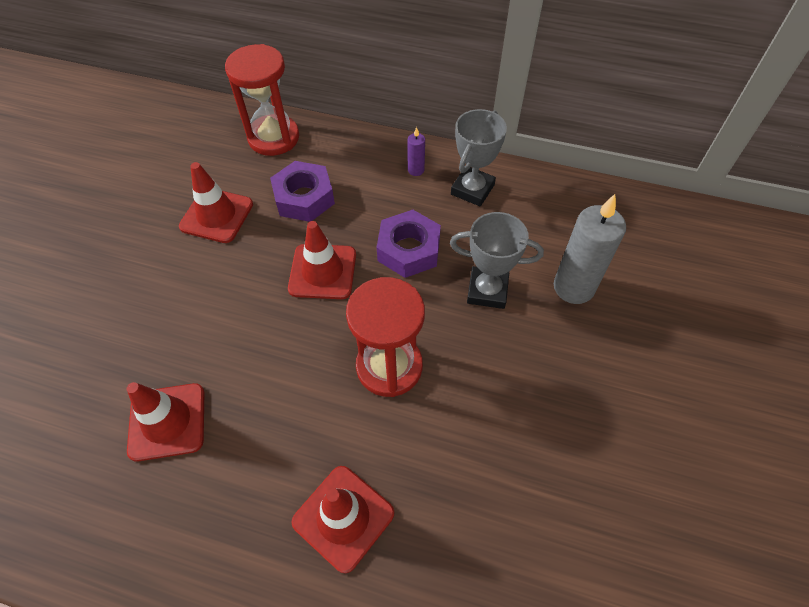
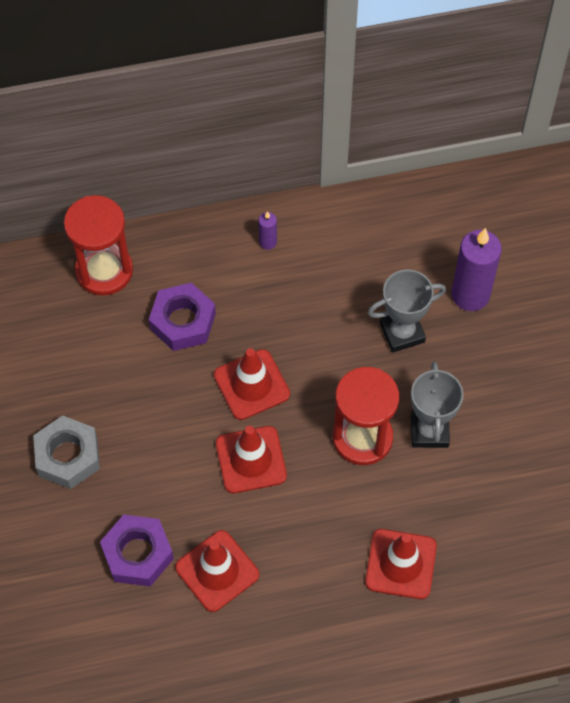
camera: 30 degrees left, 5 degrees up
red traffic cone [179,162,253,243] -> red traffic cone moved to [216,426,287,493]
purple nut [376,210,441,278] -> purple nut moved to [100,515,174,587]
grey trophy [451,109,507,206] -> grey trophy moved to [411,361,464,448]
grey candle [554,194,626,304] -> purple candle [451,228,502,311]
none -> grey nut [33,415,100,489]

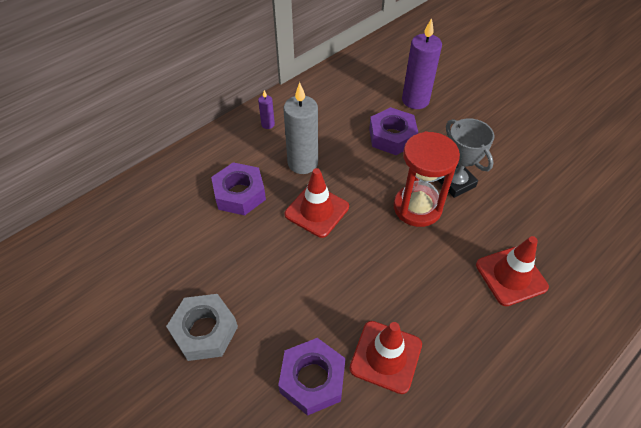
camera: 30 degrees left, 10 degrees down
red hourglass [64,195,133,296] -> none
red traffic cone [216,426,287,493] -> none
grey trophy [368,270,446,353] -> purple nut [369,107,418,155]
none -> grey candle [283,82,318,174]

